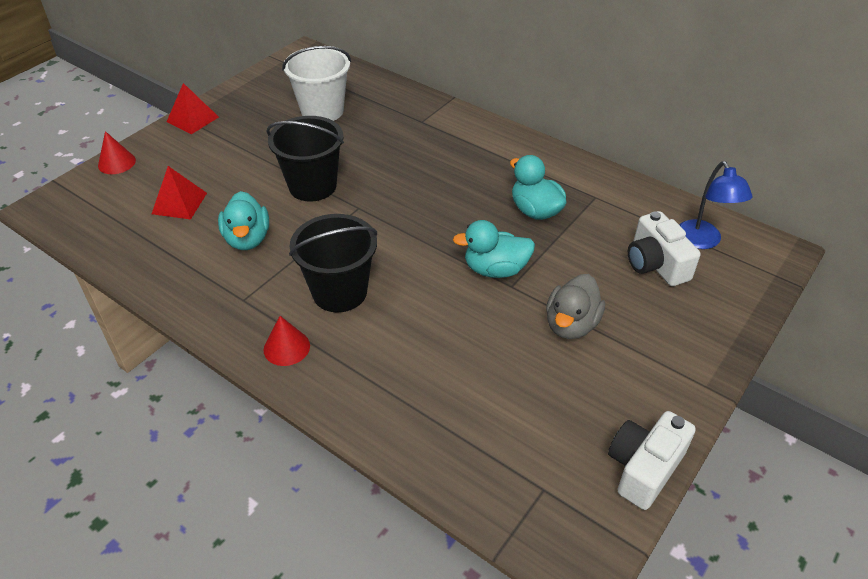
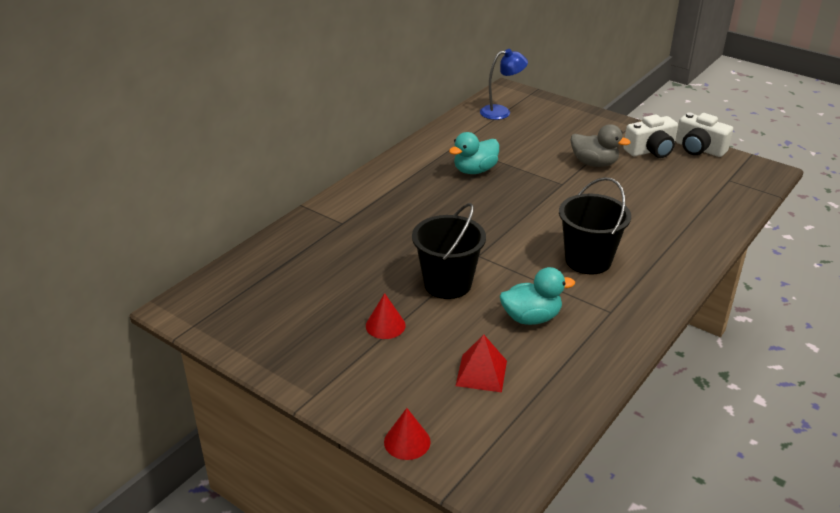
camera: 90 degrees left, 10 degrees down
red pyramid [167,83,219,134] -> none
red cone [264,316,310,366] -> red cone moved to [366,293,406,339]
white bucket [282,46,351,121] -> none
turquoise duck [453,220,535,278] -> none
white camera [628,211,701,286] -> white camera moved to [623,114,678,158]

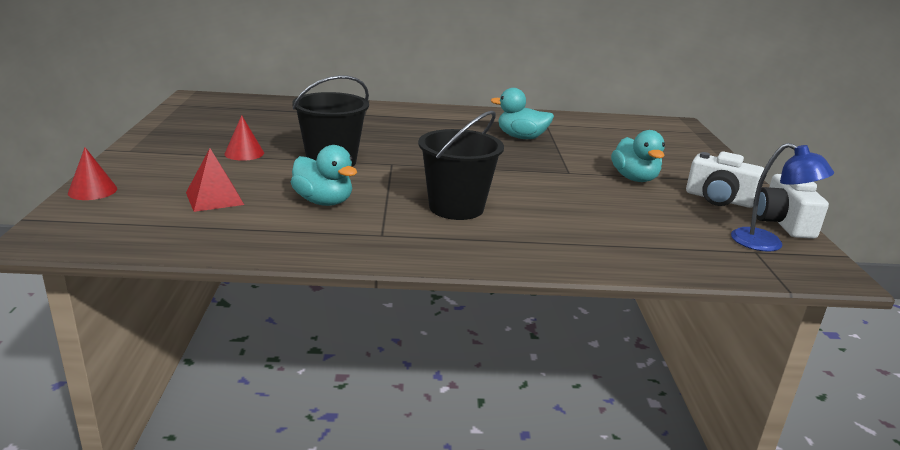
camera: 50 degrees right, 10 degrees down
blue lamp [480,49,528,120] -> blue lamp moved to [731,143,834,252]
grey duck [571,124,631,167] -> turquoise duck [611,130,665,182]

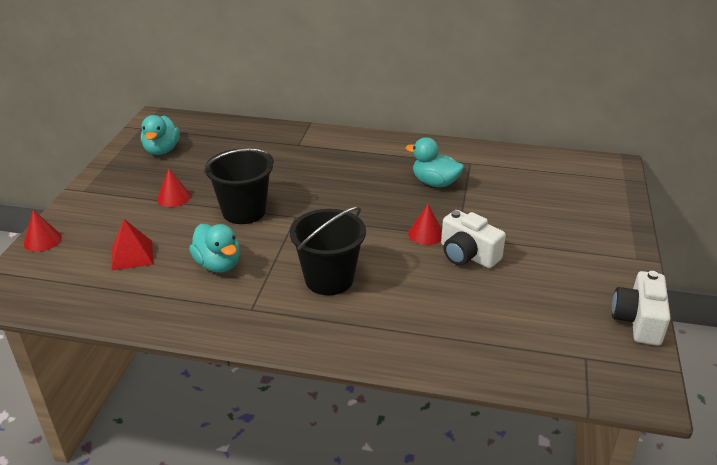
camera: 15 degrees right, 10 degrees up
turquoise duck [611,130,665,182] -> turquoise duck moved to [141,115,180,155]
white camera [686,152,764,208] -> white camera moved to [441,210,506,268]
blue lamp [731,143,834,252] -> none
none -> red cone [408,204,442,245]

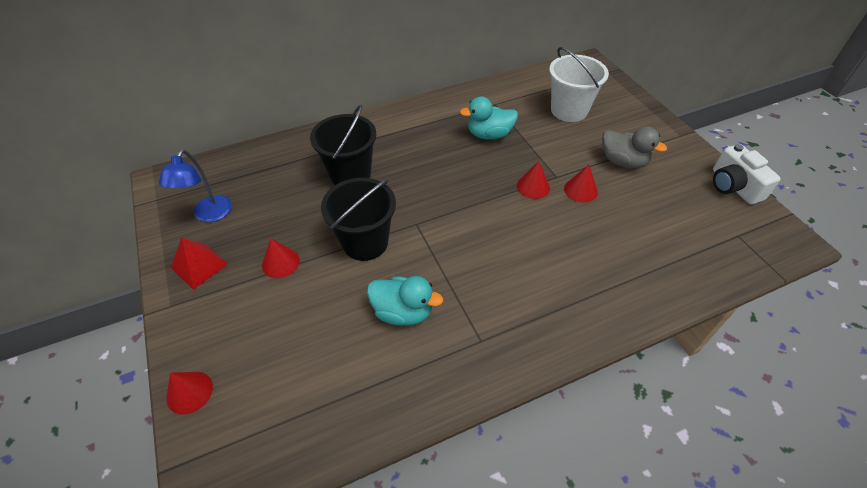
camera: 35 degrees left, 15 degrees up
red pyramid [111,219,153,271] -> red pyramid moved to [171,237,228,290]
turquoise duck [141,115,180,155] -> blue lamp [159,150,232,222]
black bucket [290,207,366,295] -> black bucket moved to [310,104,376,185]
white camera [441,210,506,268] -> red cone [564,165,598,202]
none -> white bucket [549,47,609,122]
none -> grey duck [602,127,667,169]

